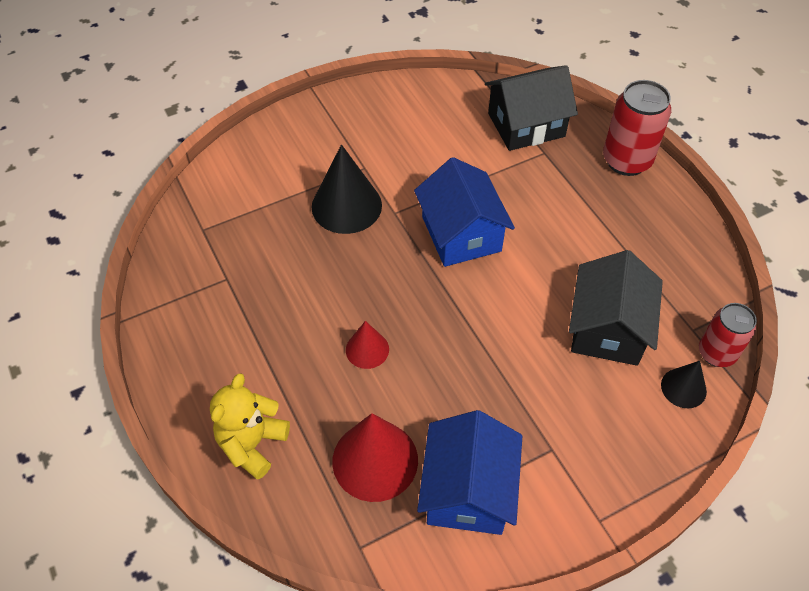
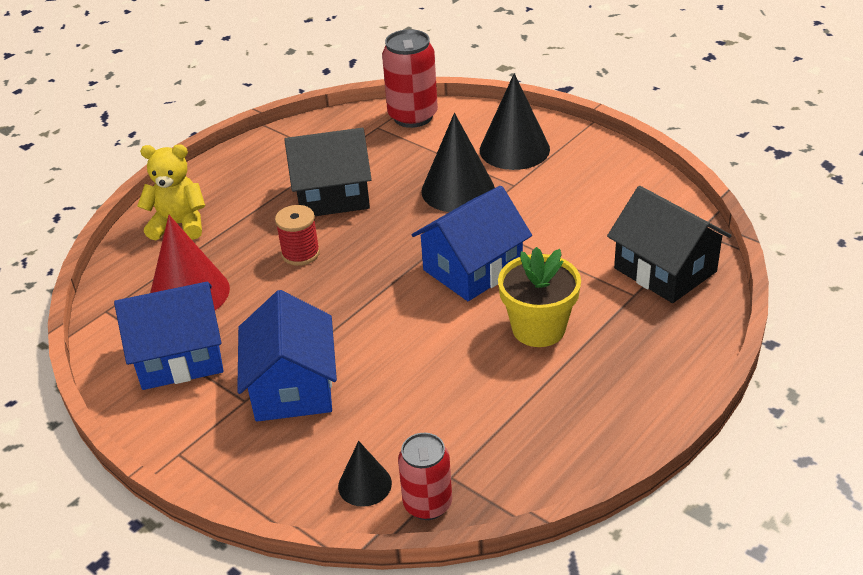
camera: 70 degrees right, 15 degrees down
red cone [346,321,389,369] -> red spool [275,205,320,266]
black house [569,250,663,366] -> black house moved to [284,128,372,216]
red can [603,80,671,176] -> red can moved to [382,29,438,128]
none -> blue house [237,290,337,422]
none -> black cone [480,73,550,170]
none -> yellow flower pot [498,247,581,347]

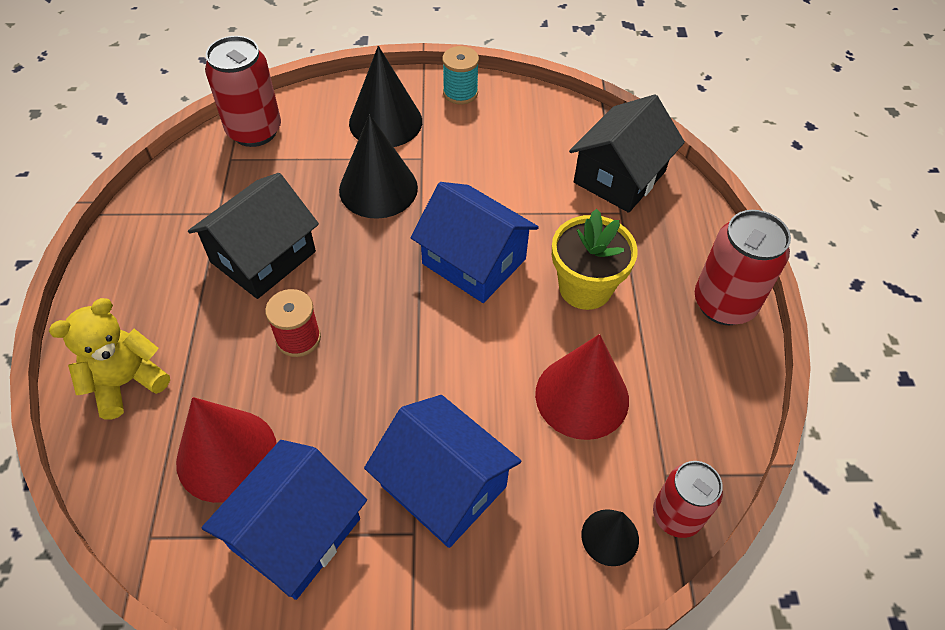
camera: 45 degrees left, 15 degrees up
blue house [412,186,532,301] -> blue house turned 60 degrees counterclockwise [411,182,539,303]
black house [607,186,732,303] -> black house turned 60 degrees counterclockwise [569,94,685,213]
none -> turquoise spool [442,46,479,104]
none -> red cone [535,334,629,440]
none -> red can [695,210,791,325]

